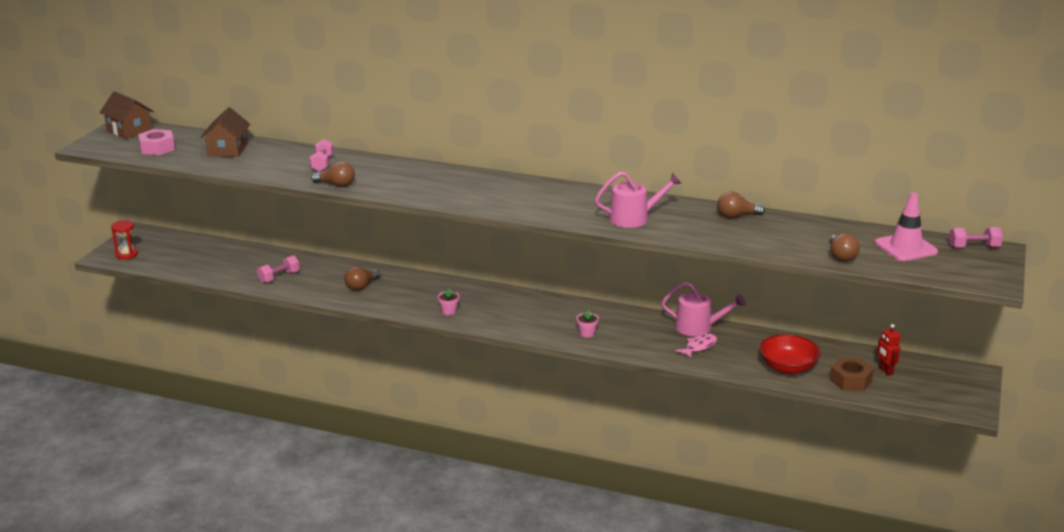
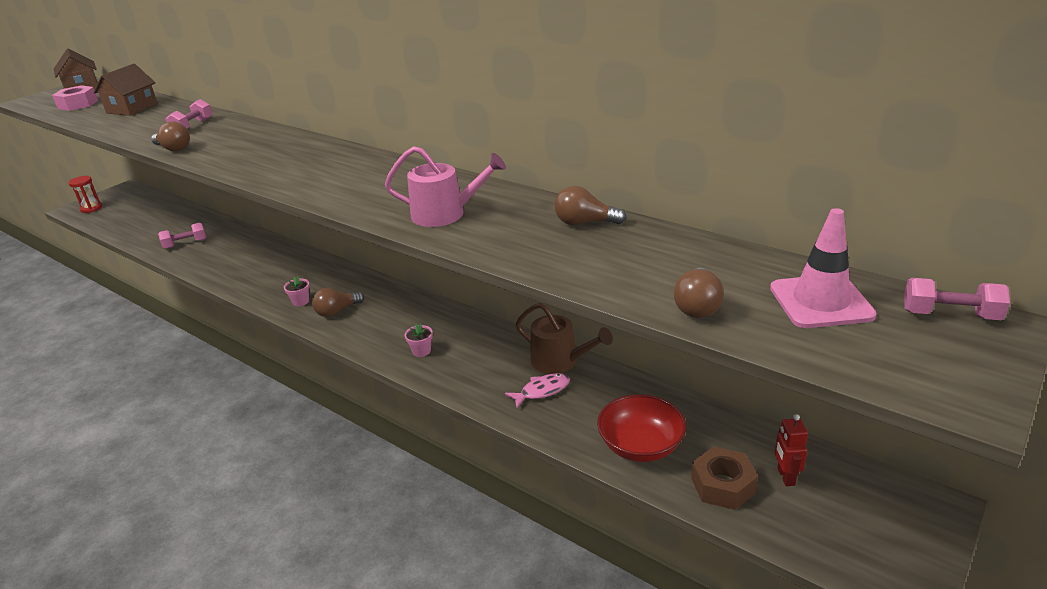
camera: 20 degrees right, 5 degrees up
brown light bulb [344,267,381,291] -> brown light bulb moved to [312,288,364,317]
pink watering can [662,282,746,336] -> brown watering can [516,303,613,374]

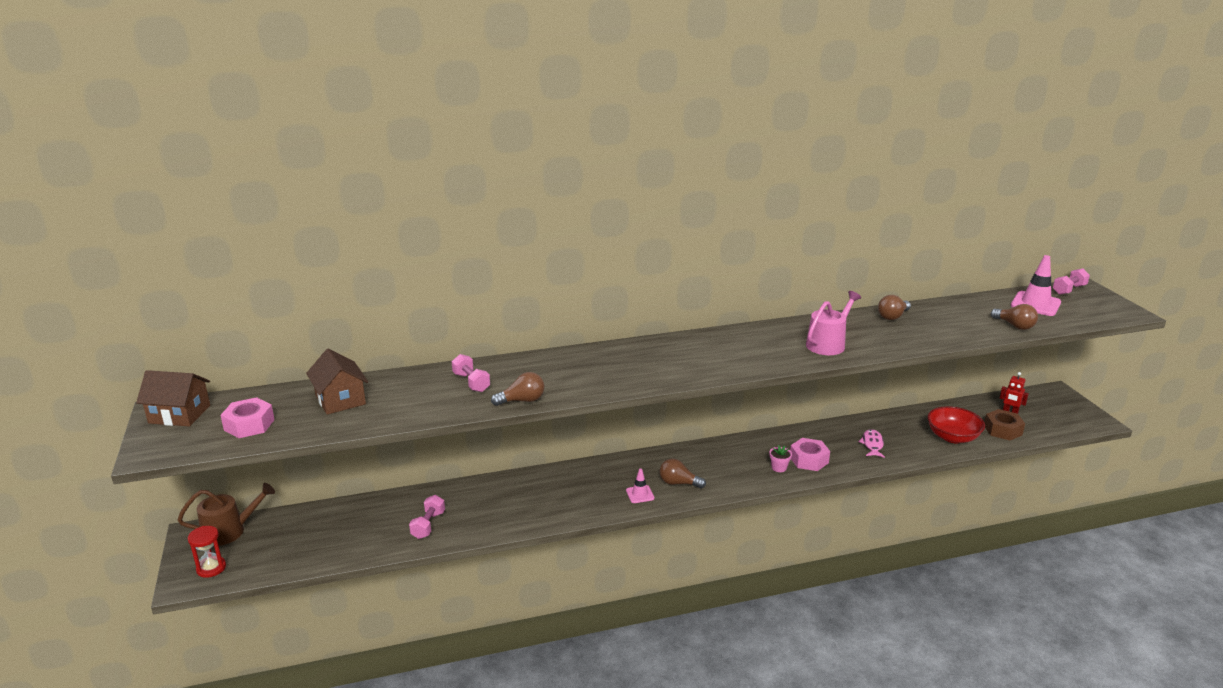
camera: 55 degrees left, 5 degrees down
pink flower pot [284,276,310,306] -> pink traffic cone [626,469,655,503]
brown light bulb [312,288,364,317] -> brown light bulb turned 105 degrees clockwise [660,458,706,488]
brown watering can [516,303,613,374] -> brown watering can moved to [178,483,275,546]
none -> pink nut [790,438,830,471]

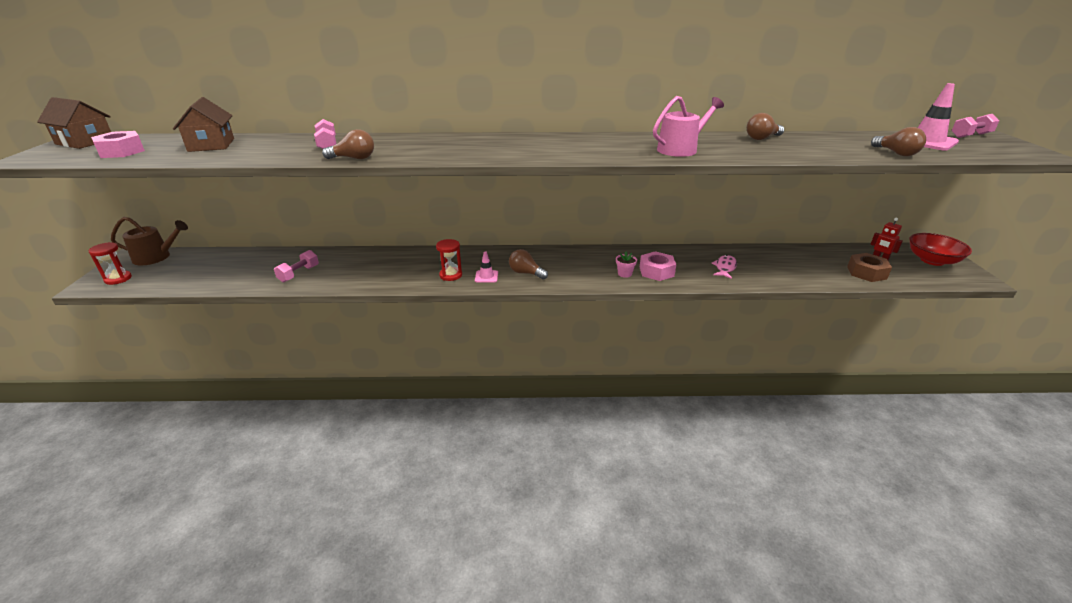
camera: 15 degrees right, 5 degrees up
red bowl [927,406,985,443] -> red bowl moved to [909,233,972,266]
none -> red hourglass [436,239,462,281]

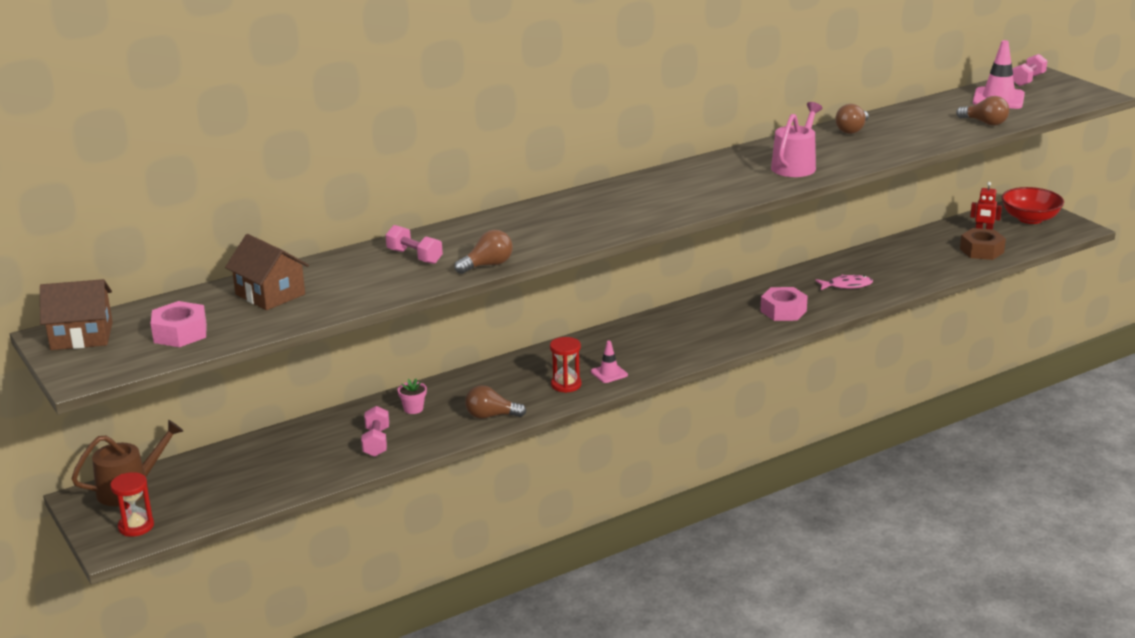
camera: 30 degrees left, 5 degrees down
brown light bulb [509,249,548,280] -> brown light bulb moved to [465,385,526,419]
pink flower pot [616,252,637,278] -> pink flower pot moved to [398,379,427,414]
pink fish [711,255,737,279] -> pink fish turned 90 degrees clockwise [815,275,873,290]

